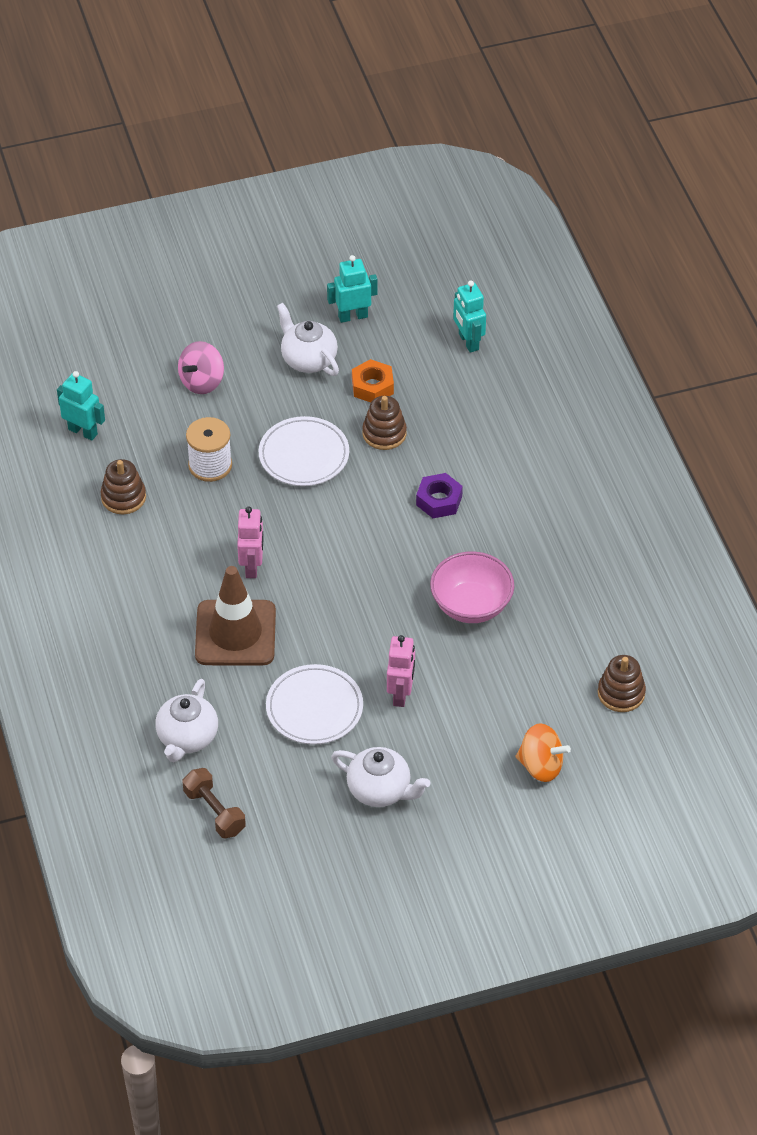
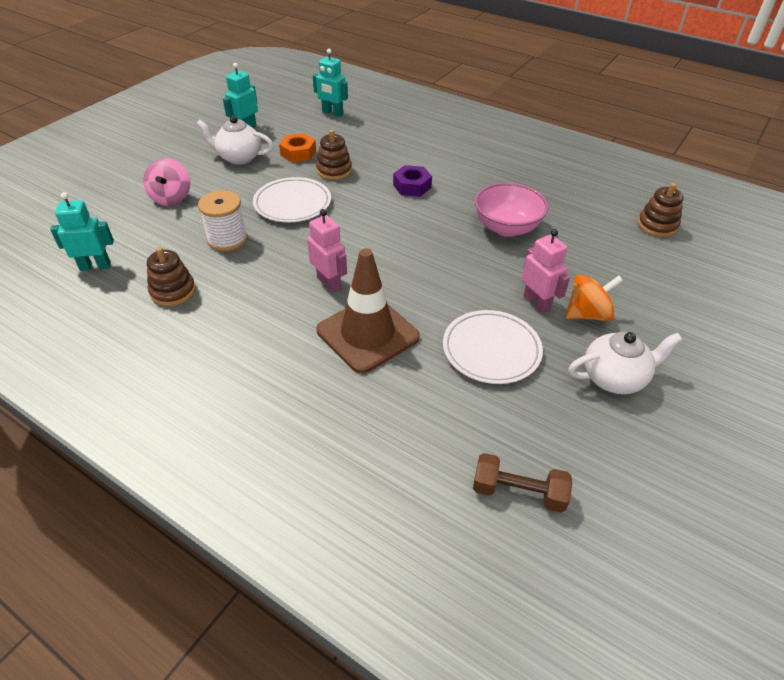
camera: 40 degrees left, 5 degrees down
white teapot [155,679,218,762] -> none
orange spinning top [516,723,571,782] -> orange spinning top moved to [566,274,623,321]

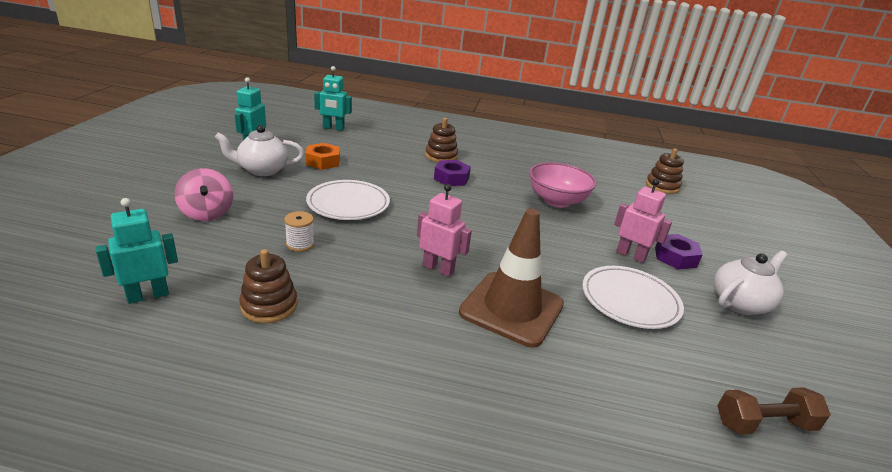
camera: 25 degrees left, 15 degrees down
white spool [198,190,248,251] -> white spool [284,211,314,252], size x0.61
brown stacking toy [316,130,352,180] -> brown stacking toy moved to [425,118,458,162]
orange spinning top [566,274,623,321] -> purple nut [655,234,702,270]

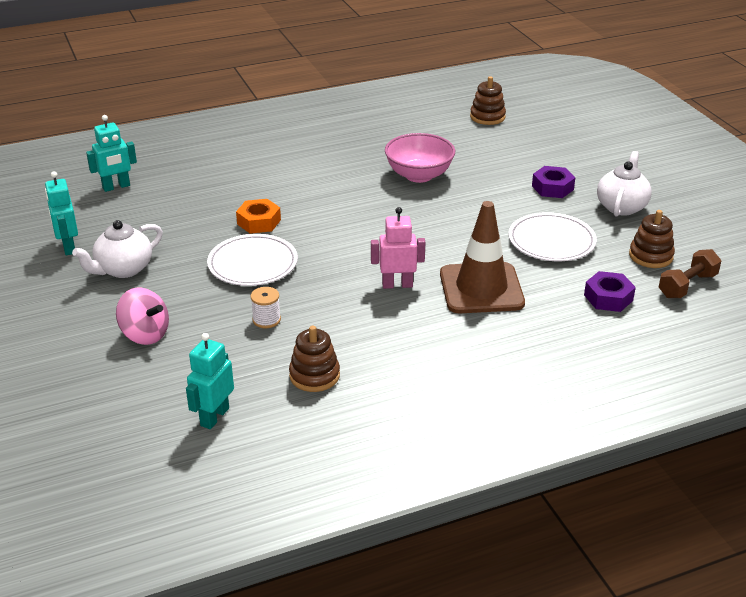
camera: 30 degrees left, 5 degrees up
orange nut [305,143,340,170] -> orange nut moved to [236,199,281,234]
brown stacking toy [425,118,458,162] -> brown stacking toy moved to [629,210,675,268]
purple nut [434,160,471,186] -> purple nut moved to [584,271,636,312]
pink robot [614,179,672,263] -> none

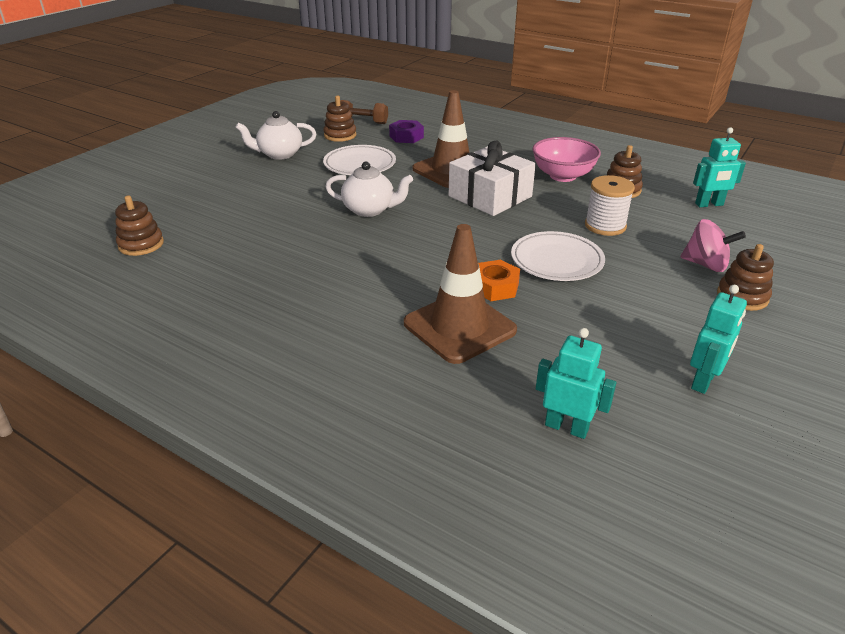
camera: 125 degrees left, 0 degrees up
white teapot [72,220,163,278] -> white teapot moved to [325,162,413,217]
pink spinning top [116,288,169,345] -> pink spinning top turned 120 degrees clockwise [680,219,746,272]
white spool [250,287,281,328] -> white spool [585,175,635,236], size x1.64
pink robot [371,207,425,289] -> white gift [449,141,536,216]
pink bowl [385,133,455,183] -> pink bowl moved to [532,137,601,182]
purple nut [532,166,575,198] -> none
none -> brown traffic cone [404,224,517,364]
none -> brown stacking toy [717,244,774,311]

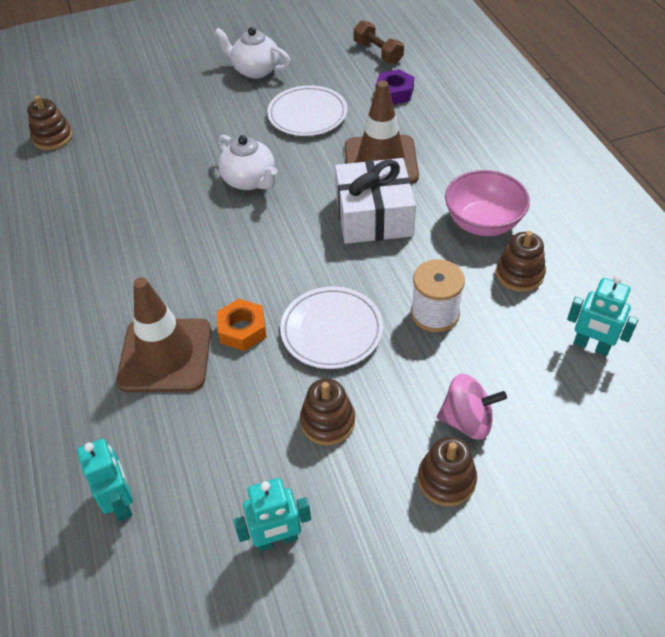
camera: 40 degrees right, 15 degrees up
brown stacking toy [323,95,357,142] -> brown stacking toy moved to [300,379,355,445]
pink spinning top [680,219,746,272] -> pink spinning top turned 60 degrees counterclockwise [437,374,507,440]

